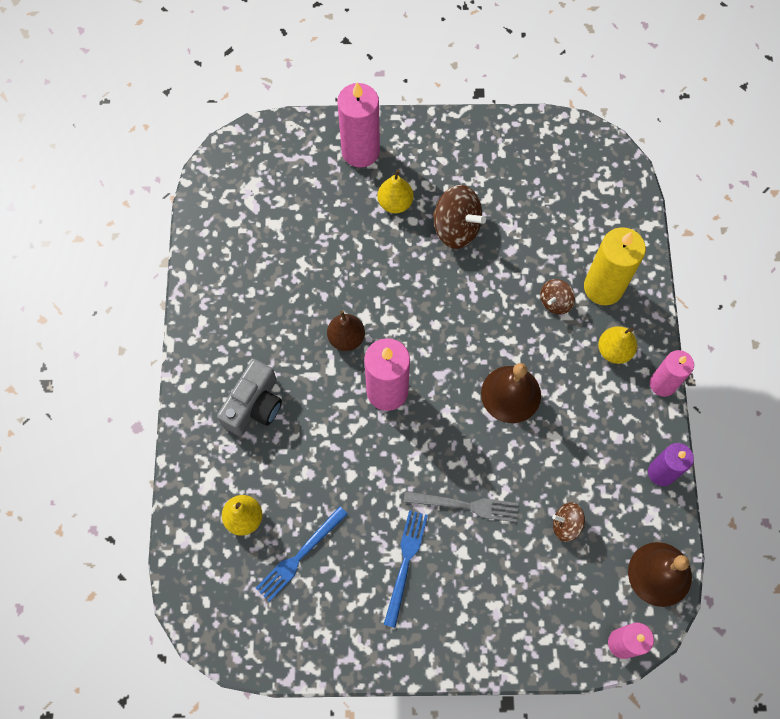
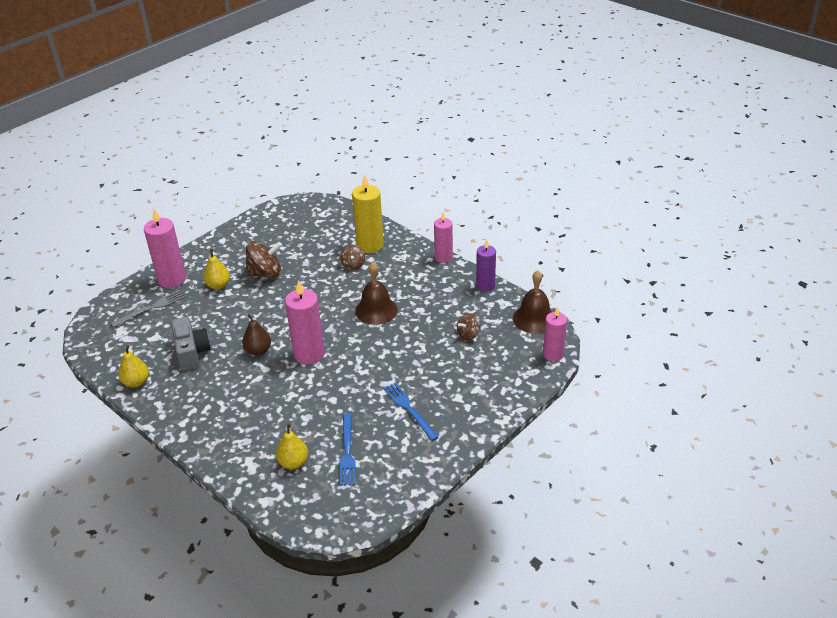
camera: 45 degrees left, 30 degrees down
grey camera [217,359,282,436] -> grey camera moved to [171,317,211,371]
grey fork [404,491,519,522] -> grey fork moved to [111,290,186,327]
yellow pear [598,326,637,364] -> yellow pear moved to [118,345,149,388]

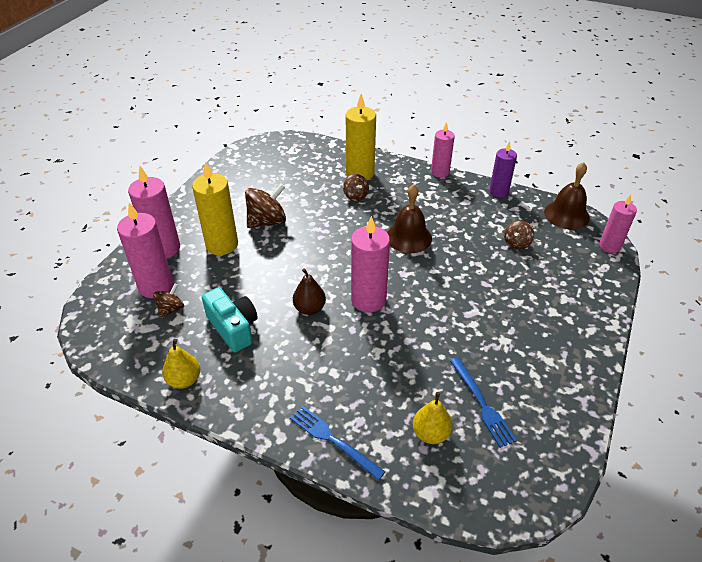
camera: 20 degrees left, 5 degrees up
grey fork [111,290,186,327] -> pink candle [117,203,173,298]
grey camera [171,317,211,371] -> turquoise camera [202,287,258,352]
yellow pear [203,249,230,289] -> yellow candle [192,161,238,255]
blue fork [383,382,439,441] -> blue fork moved to [290,405,385,480]
none -> brown spinning top [153,283,184,317]

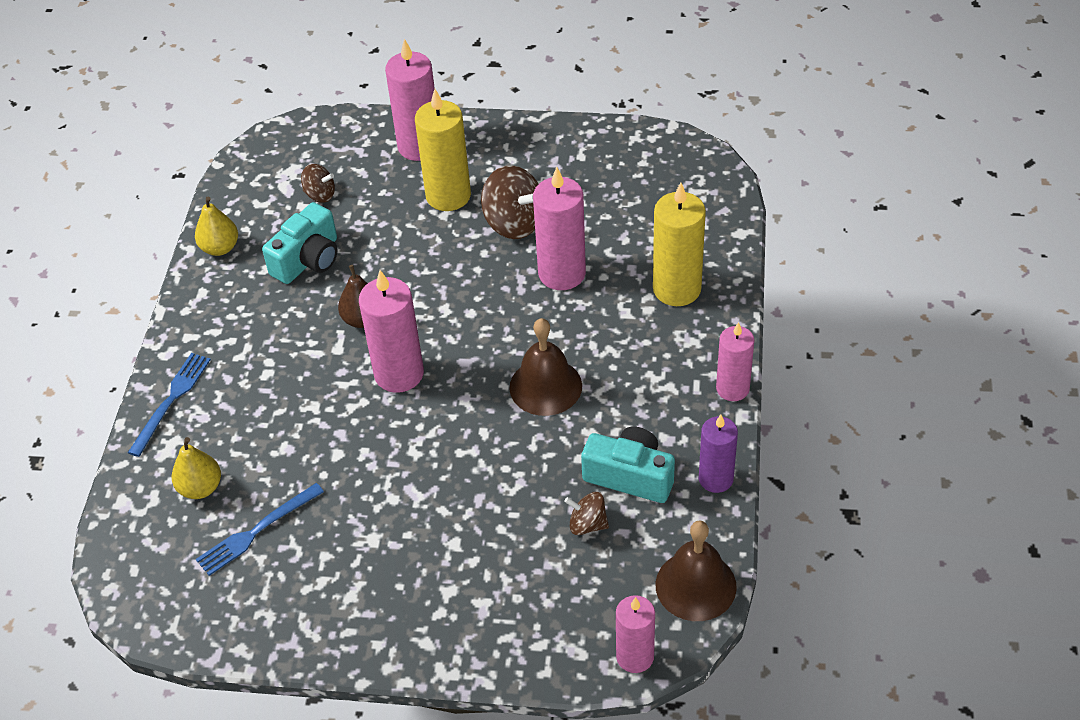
camera: 75 degrees right, 5 degrees up
pink candle [117,203,173,298] -> pink candle moved to [533,167,586,290]
brown spinning top [343,174,369,201] -> none
none -> turquoise camera [581,427,675,503]

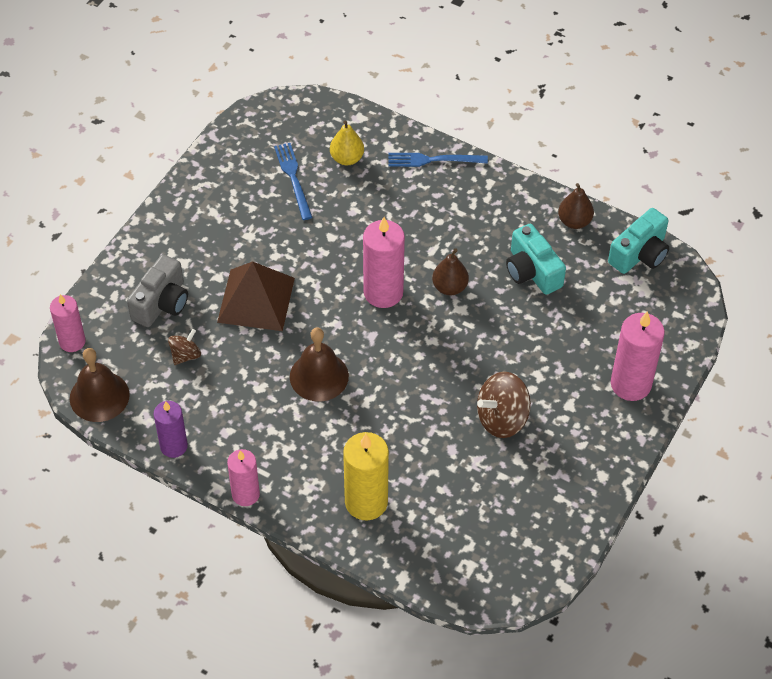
camera: 110 degrees right, 5 degrees up
blue fork [128,353,211,457] -> blue fork turned 135 degrees clockwise [389,153,488,167]
yellow pear [195,197,238,256] -> brown pear [558,183,594,229]
brown spinning top [301,164,335,203] -> none
yellow candle [415,89,471,211] -> none
pink candle [533,167,586,290] -> none
turquoise camera [581,427,675,503] -> turquoise camera moved to [608,208,669,274]
none -> grey camera [127,255,188,327]
none -> brown pyramid [217,261,295,331]

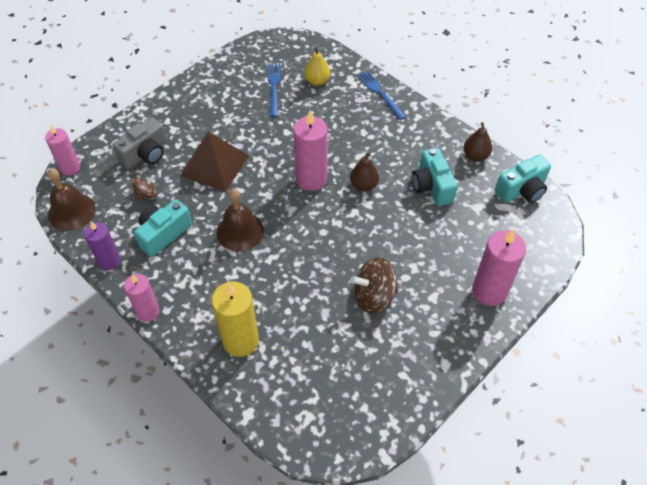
camera: 15 degrees right, 0 degrees up
blue fork [389,153,488,167] -> blue fork turned 45 degrees clockwise [357,70,406,120]
none -> turquoise camera [134,199,192,257]

